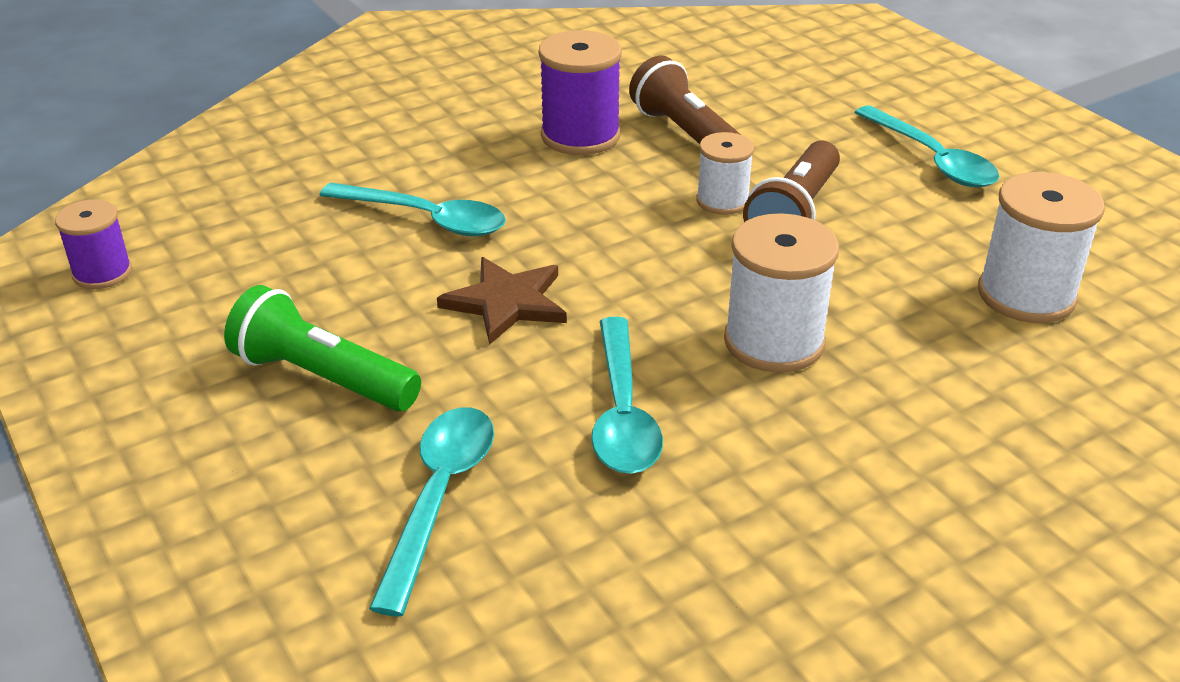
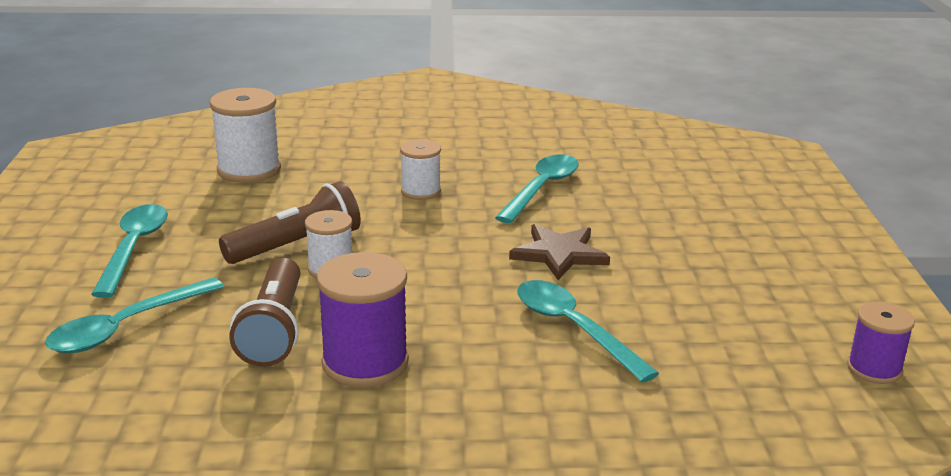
camera: 150 degrees left, 10 degrees down
green flashlight [224,285,421,411] -> none
turquoise spoon [369,407,494,617] -> turquoise spoon moved to [45,278,224,353]
white spool [724,213,839,373] -> white spool [400,139,441,200], size x0.61

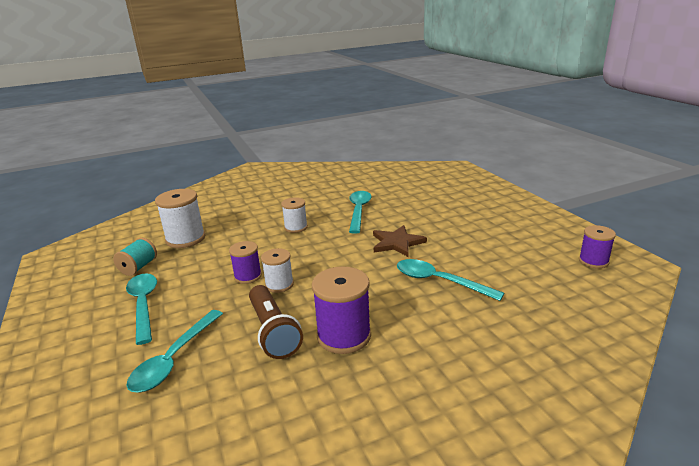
camera: 20 degrees left, 0 degrees up
brown flashlight [219,181,361,264] -> purple spool [229,241,262,284]
none -> turquoise spool [113,238,157,276]

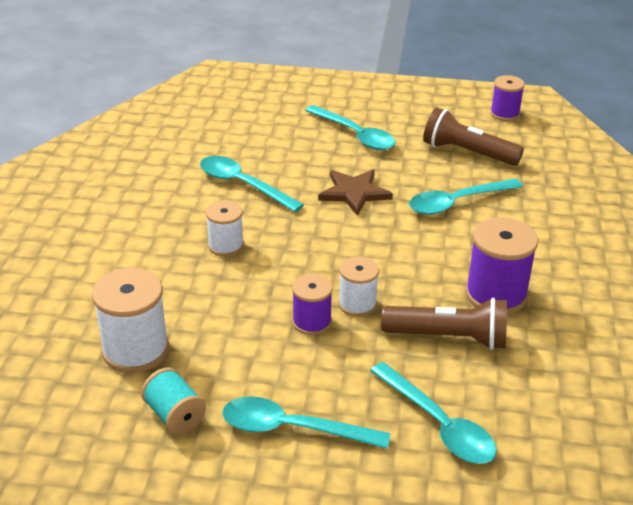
camera: 60 degrees left, 10 degrees up
none -> turquoise spoon [305,105,396,150]
none -> brown flashlight [423,107,524,166]

